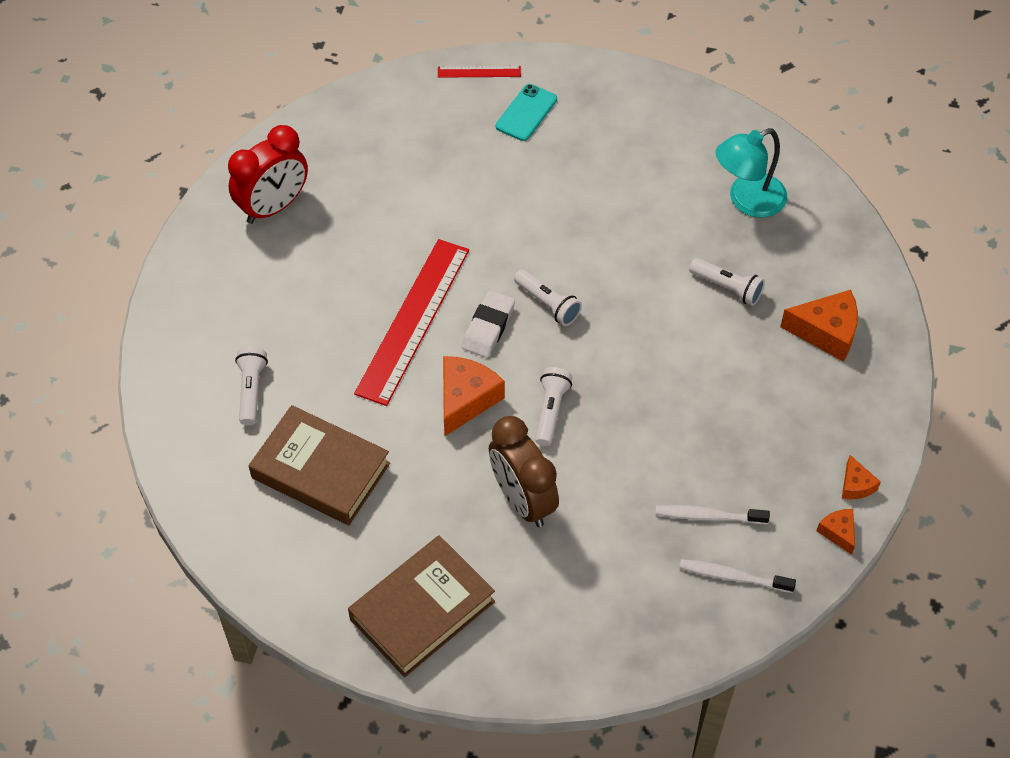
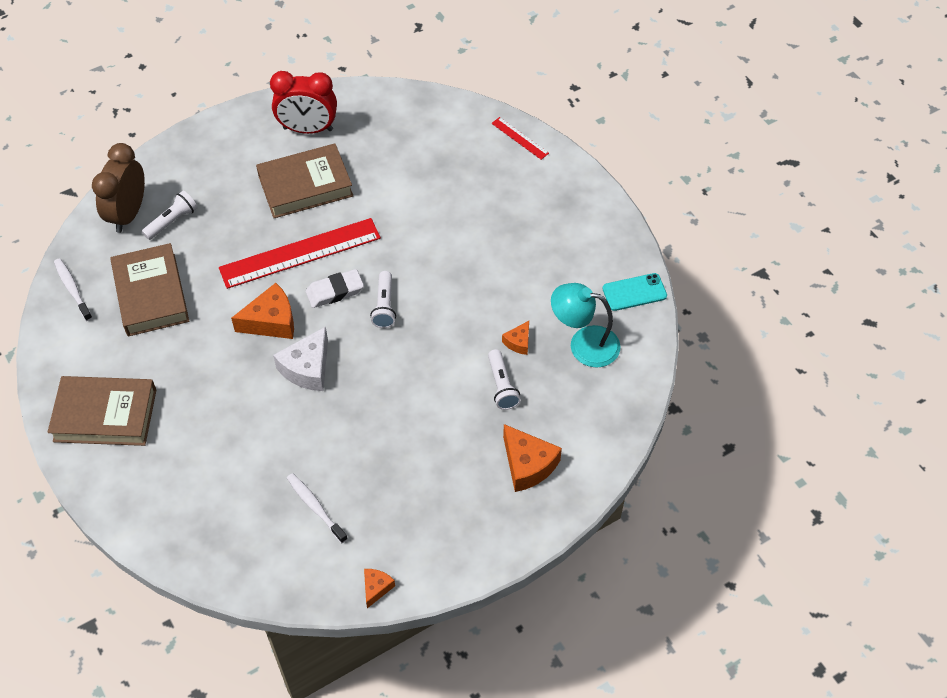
camera: 45 degrees right, 0 degrees up
brown clock [489,416,559,527] -> brown clock moved to [92,143,145,233]
turquoise phone [496,84,557,141] -> turquoise phone moved to [602,273,667,311]
white flashlight [535,367,572,446] -> white cheese [273,326,328,391]
white toothbrush [679,559,796,593] -> white toothbrush moved to [54,258,93,321]
orange cheese [842,455,881,499] -> orange cheese moved to [502,321,529,355]
none -> brown book [256,144,353,218]

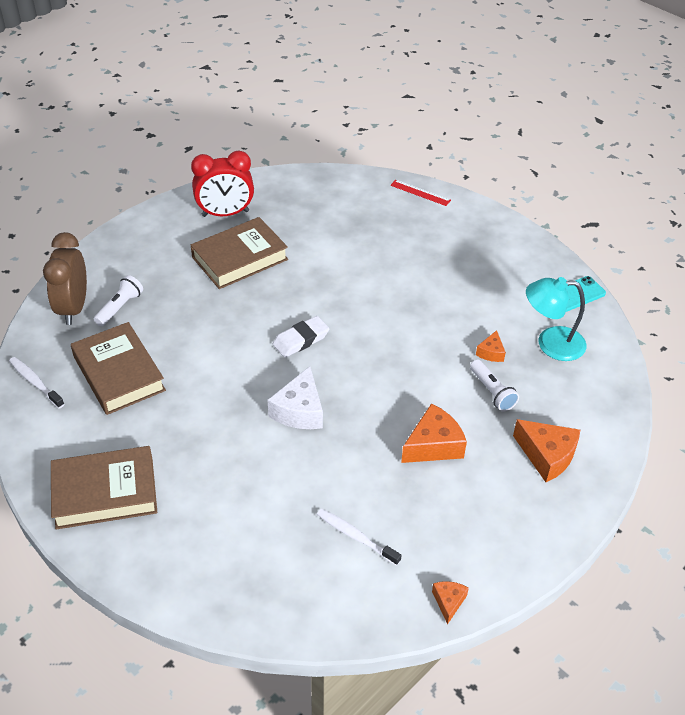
camera: 15 degrees left, 10 degrees down
red ruler [219,218,381,289] -> none
orange cheese [231,283,294,339] -> orange cheese moved to [401,403,467,463]
white flashlight [370,271,396,328] -> none

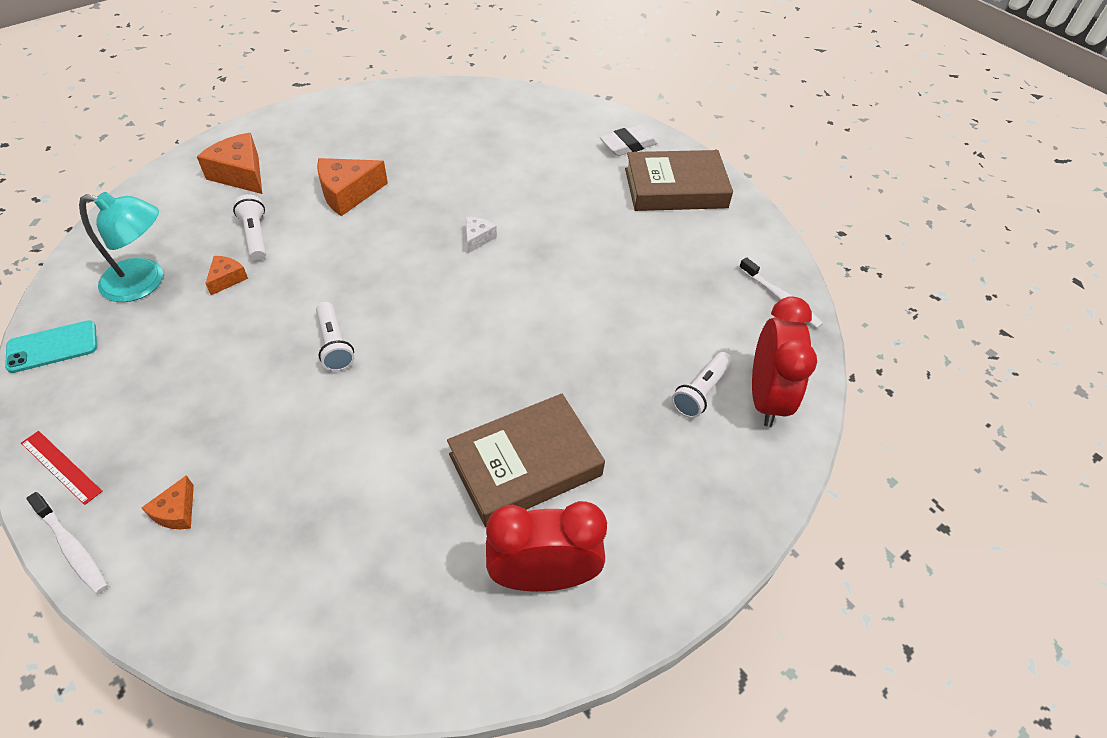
camera: 175 degrees left, 5 degrees up
brown clock [43,232,87,325] -> red clock [752,296,817,427]
brown book [71,322,166,415] -> none
white cheese [268,366,323,429] -> white cheese [466,217,497,253], size x0.54
white eraser [273,316,329,358] -> white eraser moved to [600,125,658,156]
white toothbrush [317,509,402,566] -> white toothbrush moved to [26,492,108,594]
red ruler [390,180,451,206] -> red ruler moved to [21,431,102,505]
orange cheese [432,581,469,624] -> orange cheese moved to [141,475,194,529]
none -> white flashlight [316,302,354,372]

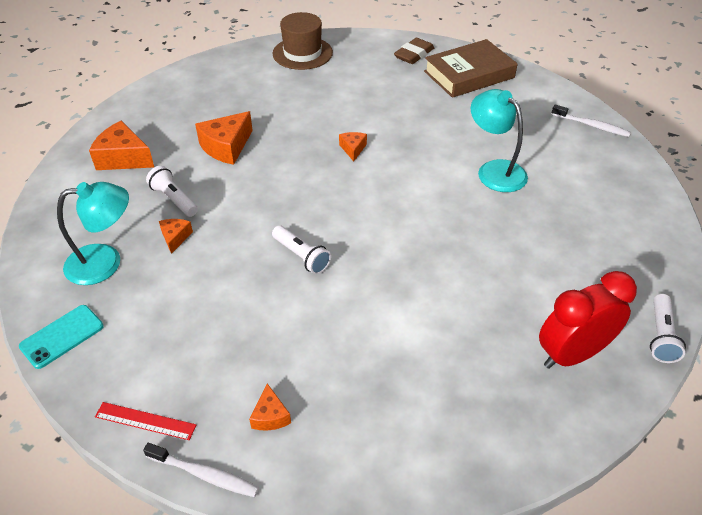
camera: 20 degrees left, 5 degrees down
brown book [447,394,605,527] -> none
white cheese [466,217,497,253] -> orange cheese [339,132,367,161]
white eraser [600,125,658,156] -> brown eraser [394,38,434,64]
white flashlight [672,352,732,418] -> white flashlight moved to [650,294,686,363]
red clock [752,296,817,427] -> none
none -> brown hat [272,12,333,70]
none -> turquoise lamp [471,89,528,192]

